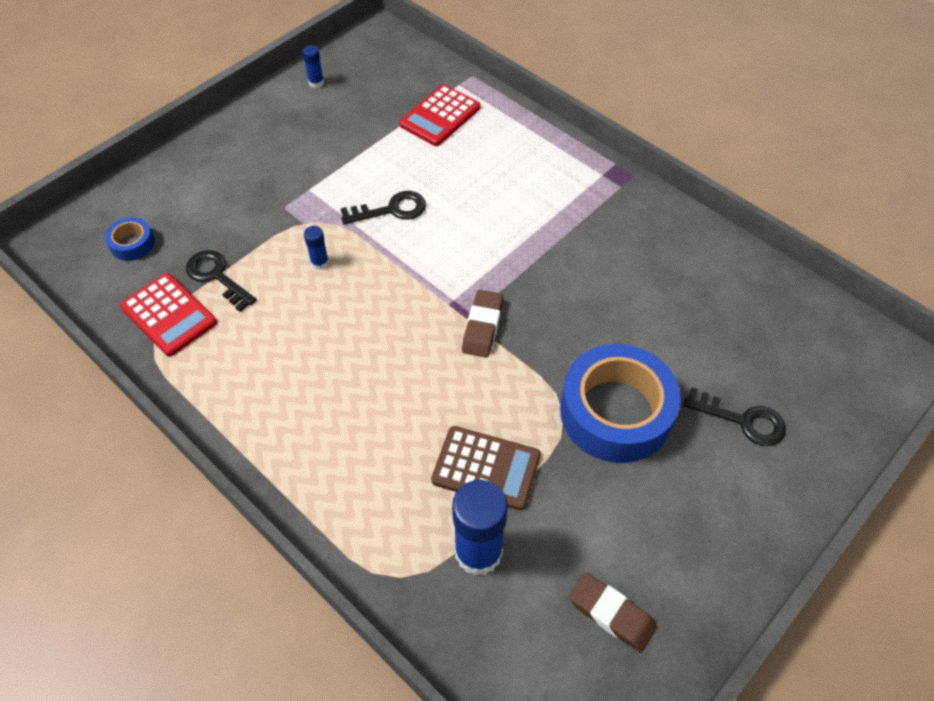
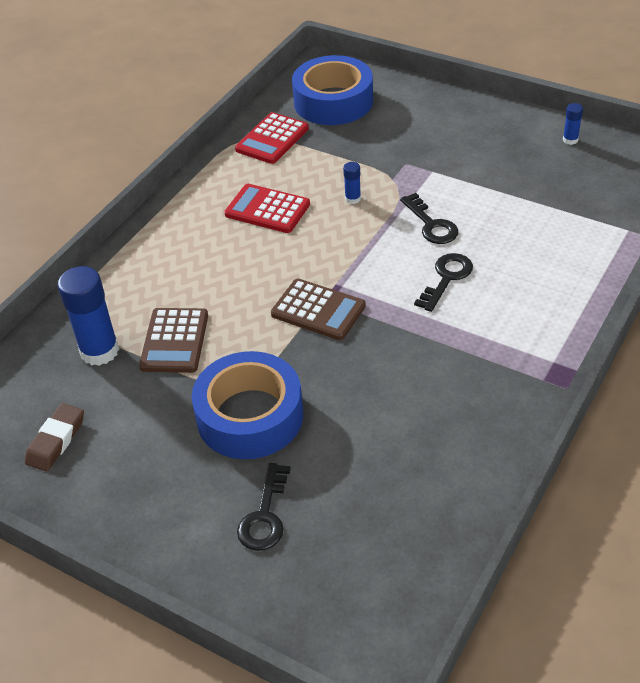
camera: 80 degrees right, 10 degrees down
blue tape [105,217,155,261] -> blue tape [292,55,373,125], size x2.26
black key [186,250,257,312] -> black key moved to [414,253,473,312]
red calculator [399,84,480,146] -> red calculator moved to [224,184,310,233]
brown eraser [462,290,503,358] -> brown calculator [271,279,366,340]

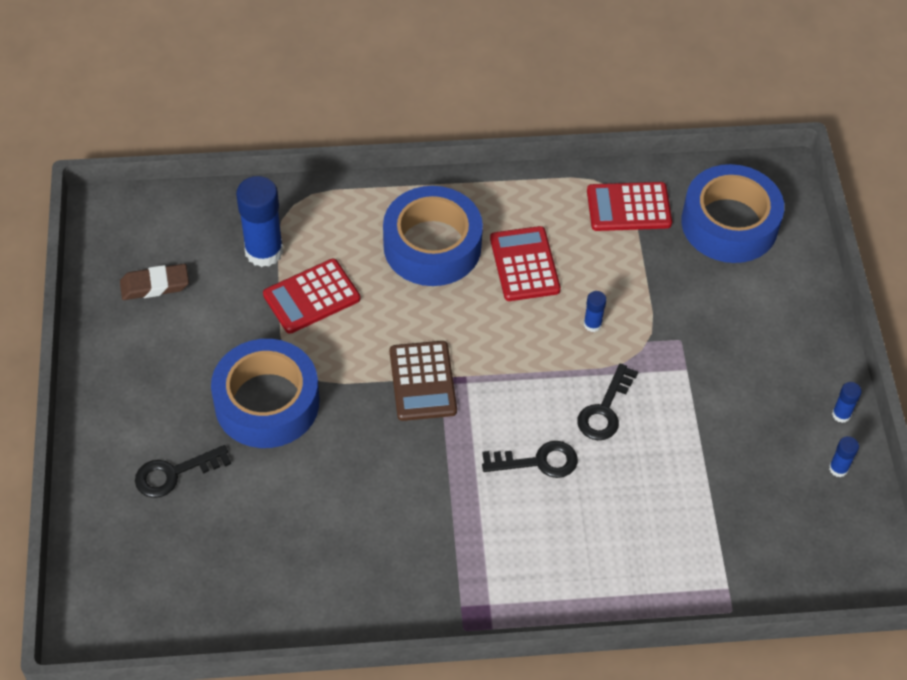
camera: 50 degrees right, 10 degrees up
brown calculator [139,308,208,373] -> red calculator [263,259,360,334]
none -> blue tape [383,186,483,286]
none -> blue glue stick [832,382,862,423]

